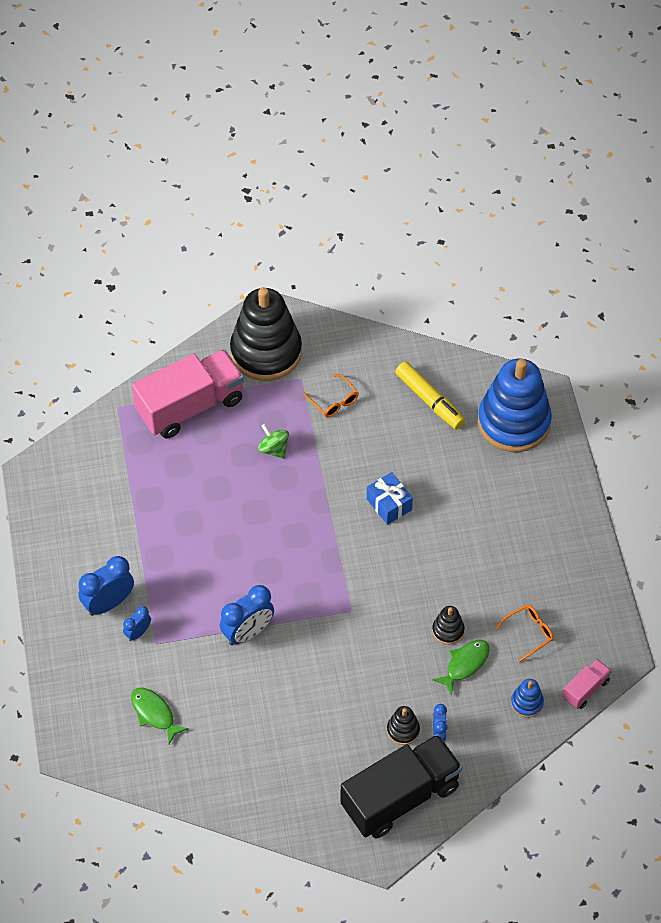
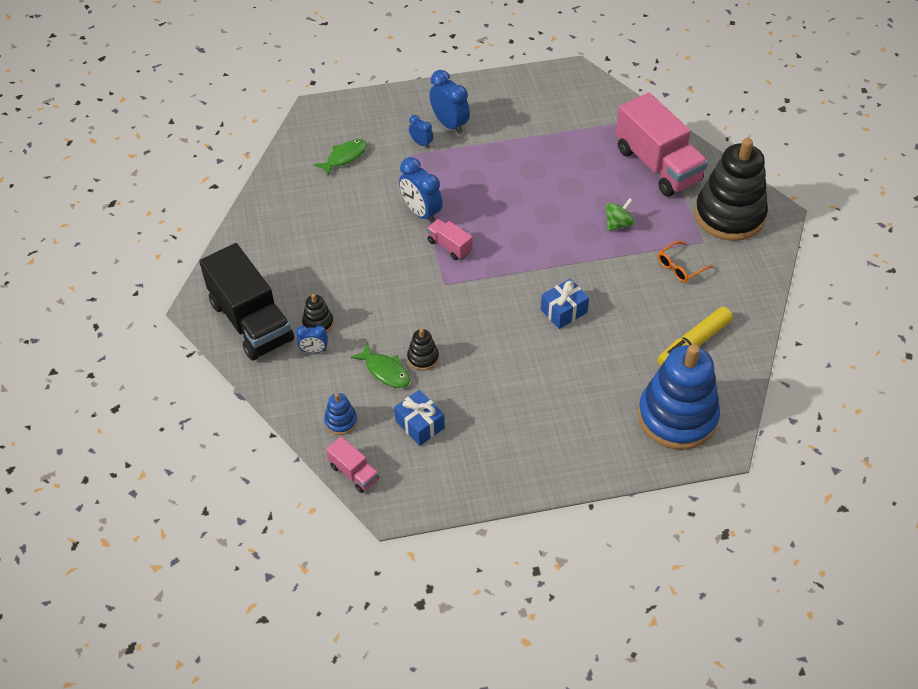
camera: 90 degrees right, 5 degrees down
orange glasses [494,605,554,662] -> blue gift [394,390,445,446]
none -> pink truck [427,219,473,260]

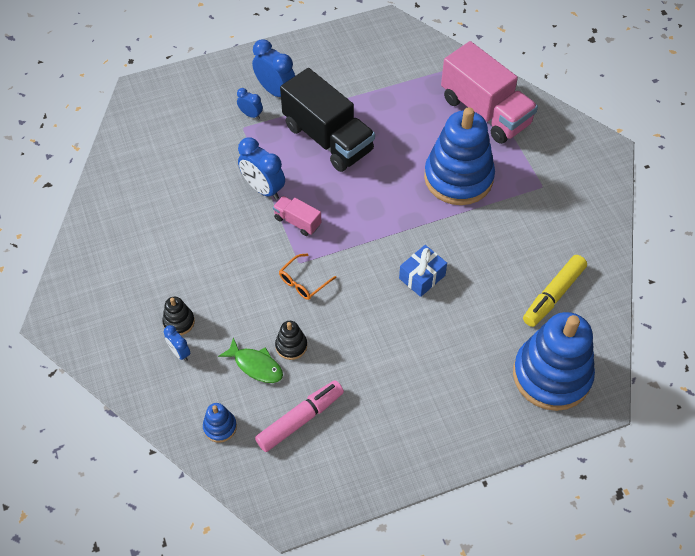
camera: 10 degrees left, 5 degrees up
black truck [199,243,294,361] -> black truck moved to [280,68,375,172]
blue clock [296,325,328,353] -> blue clock turned 60 degrees clockwise [164,325,190,361]
green fish [314,139,367,176] -> none
pink truck [326,436,379,493] -> none
blue gift [394,390,445,446] -> pink marker [255,380,344,452]
green spinning top [605,198,634,231] -> blue stacking toy [424,107,495,205]
orange glasses [658,241,713,282] -> orange glasses moved to [279,253,337,300]
black stacking toy [695,138,768,241] -> none

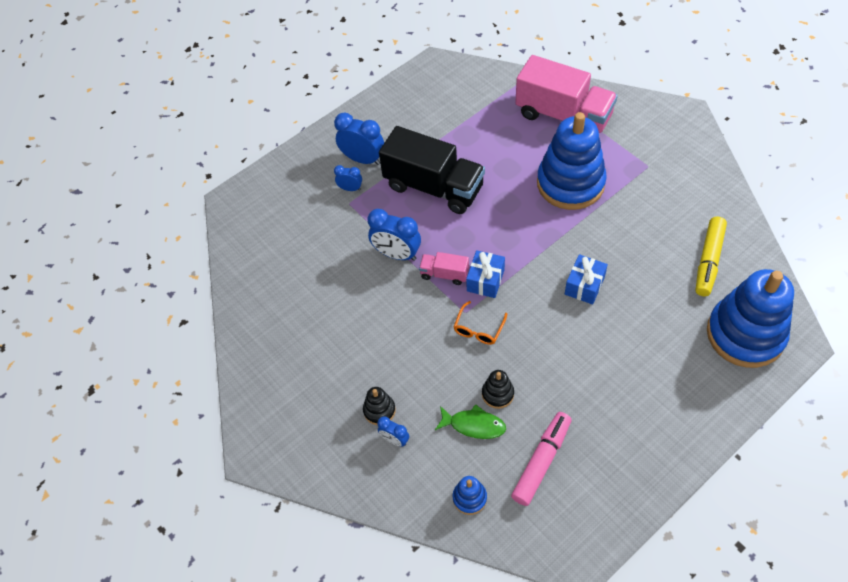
camera: 15 degrees left, 0 degrees up
none -> blue gift [466,250,505,298]

